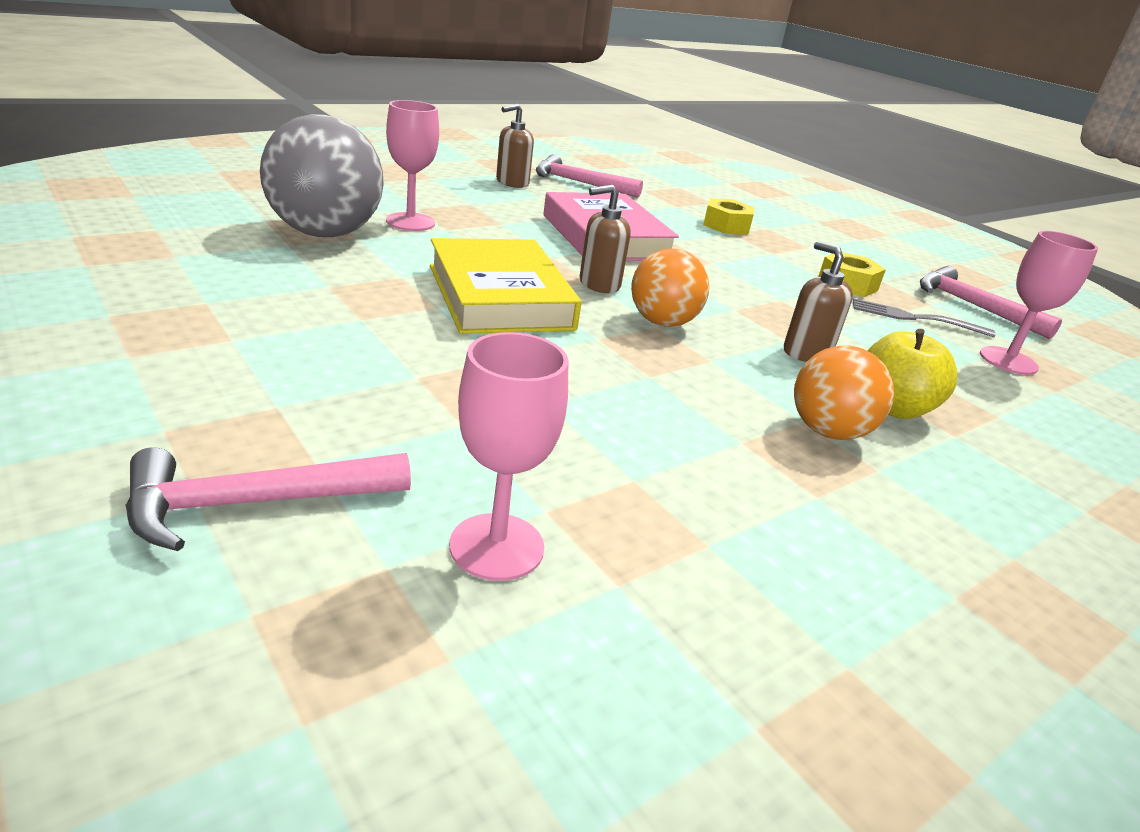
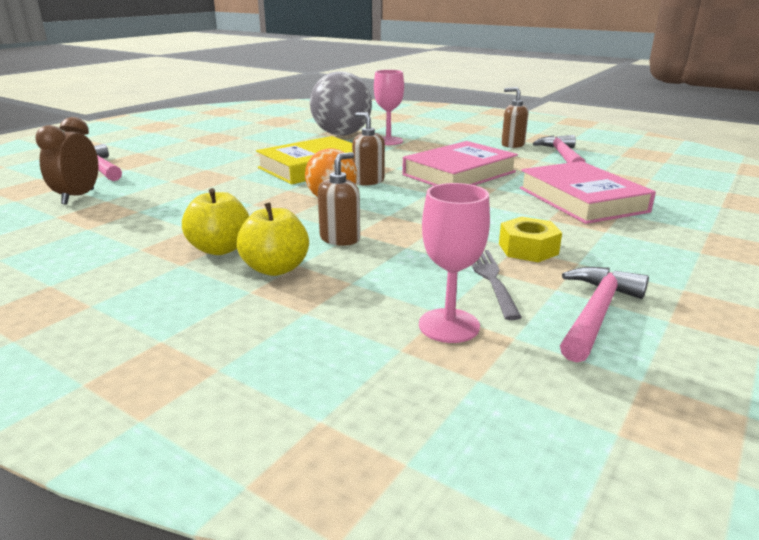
camera: 75 degrees right, 5 degrees down
pink goblet [449,332,568,581] -> brown clock [35,117,98,205]
yellow nut [703,198,755,235] -> pink book [519,161,656,224]
orange ball [794,346,894,440] -> yellow apple [182,188,249,255]

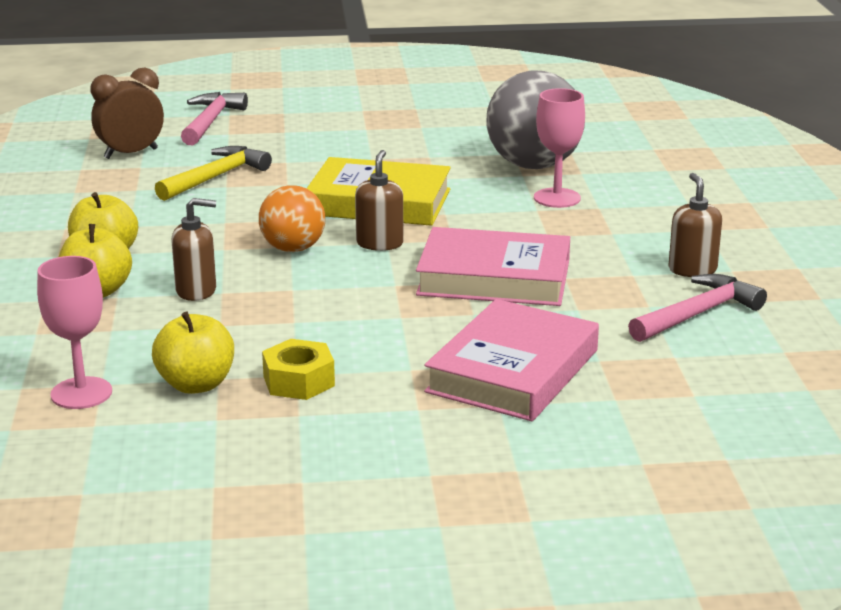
camera: 50 degrees right, 0 degrees up
grey fork [472,250,522,320] -> yellow apple [152,311,234,394]
pink hammer [560,267,649,362] -> none
none -> yellow hammer [155,146,272,201]

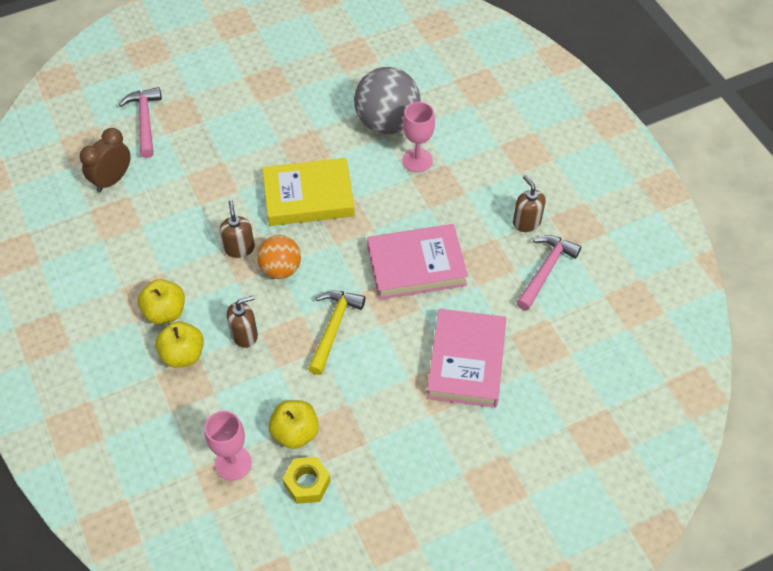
camera: 20 degrees left, 30 degrees up
yellow hammer [155,146,272,201] -> yellow hammer moved to [308,290,366,375]
yellow nut [262,339,335,400] -> yellow nut moved to [283,457,331,504]
brown soap dispenser [355,150,403,251] -> brown soap dispenser moved to [220,200,255,258]

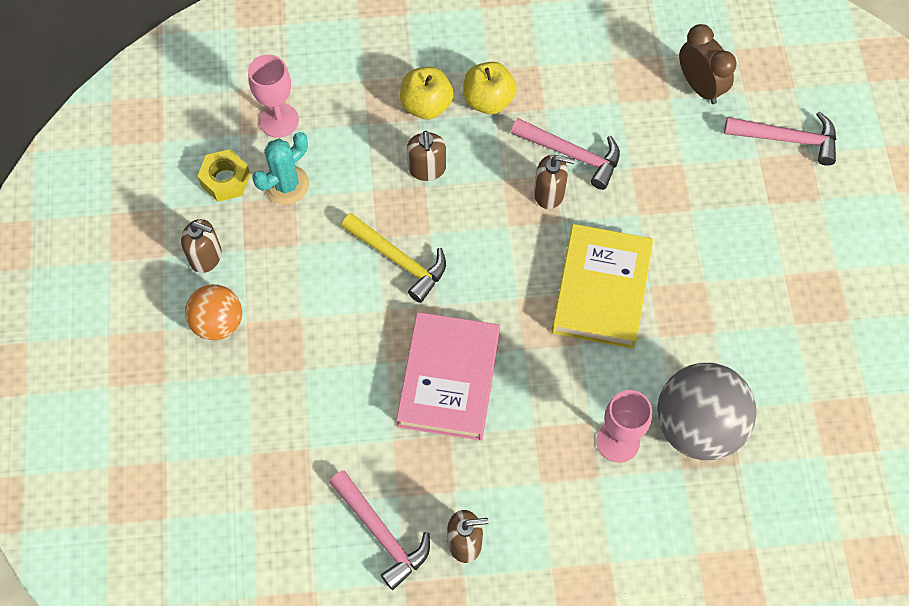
camera: 110 degrees right, 10 degrees up
orange ball [257,235,301,279] -> orange ball moved to [185,284,242,340]
yellow apple [269,400,319,449] -> turquoise cactus [252,132,309,205]
pink book [427,309,506,408] -> none
none -> brown soap dispenser [181,219,222,273]
none -> pink hammer [511,118,620,190]

